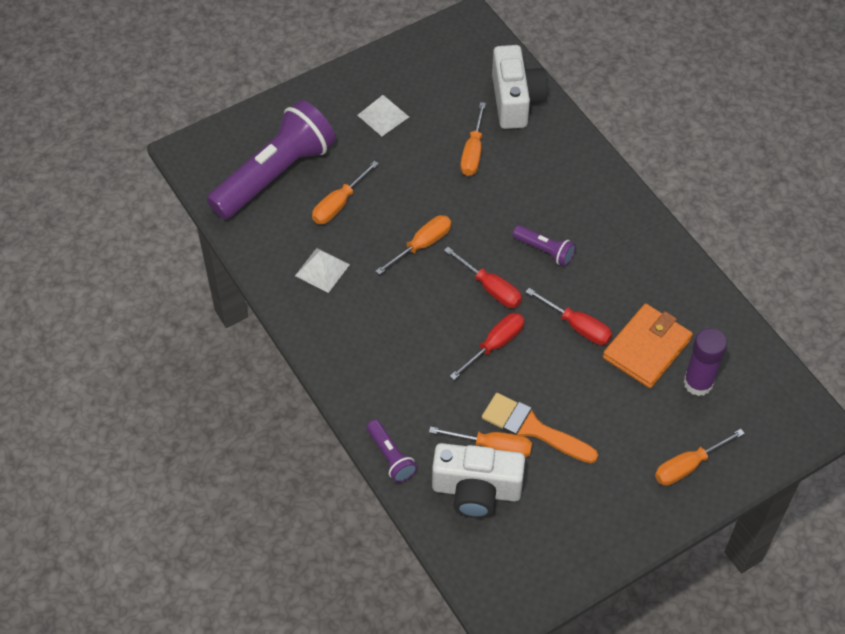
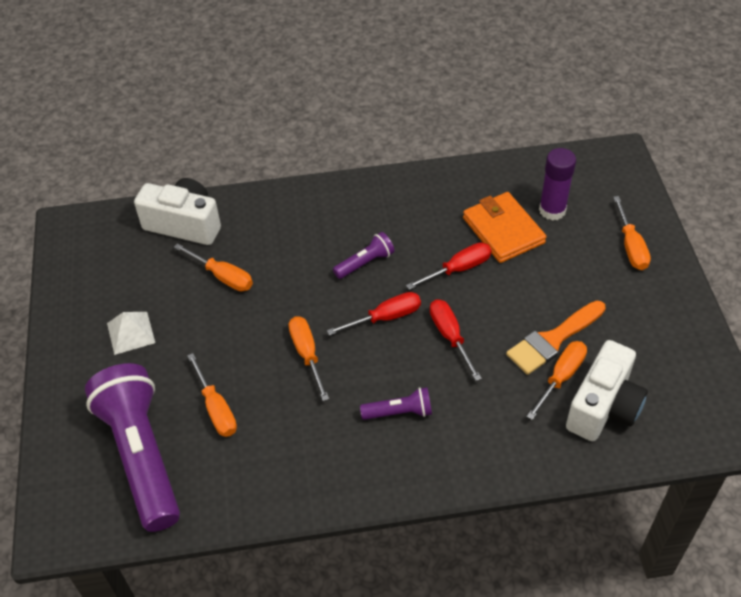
camera: 65 degrees left, 5 degrees down
white pyramid [295,248,350,293] -> none
purple flashlight [367,420,417,483] -> purple flashlight moved to [360,387,432,420]

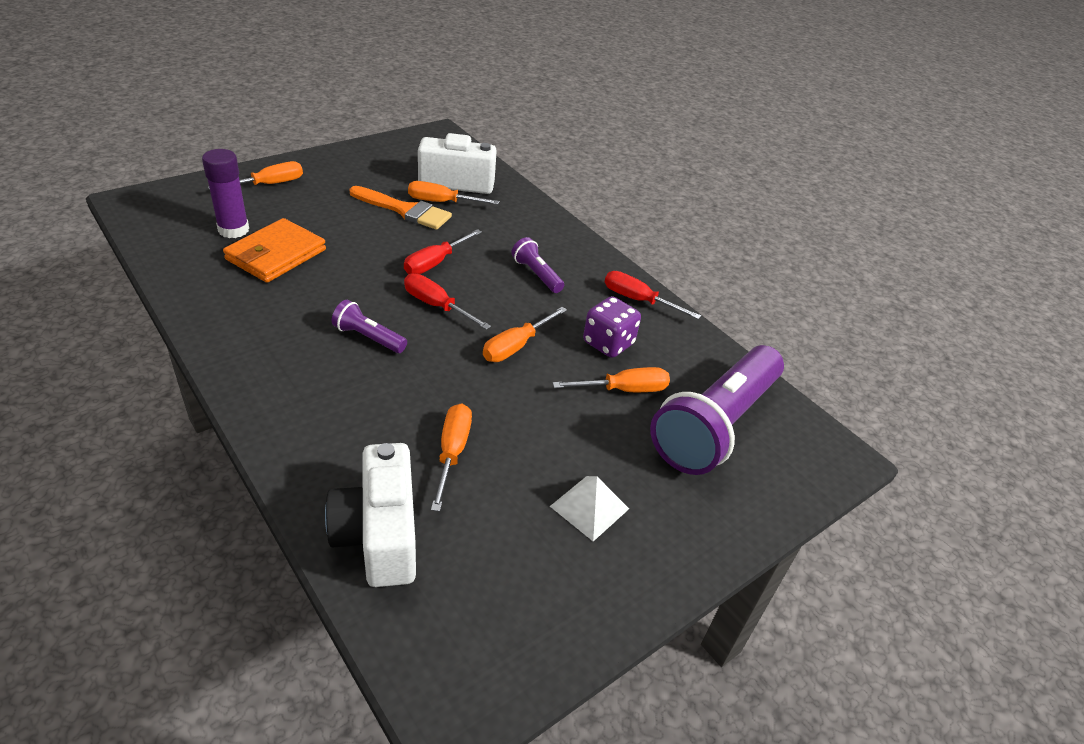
camera: 125 degrees left, 10 degrees down
orange screwdriver [187,353,237,437] -> orange screwdriver turned 45 degrees clockwise [553,367,670,392]
red screwdriver [406,242,492,290] -> red screwdriver moved to [605,271,701,320]
none -> purple dice [583,296,641,358]

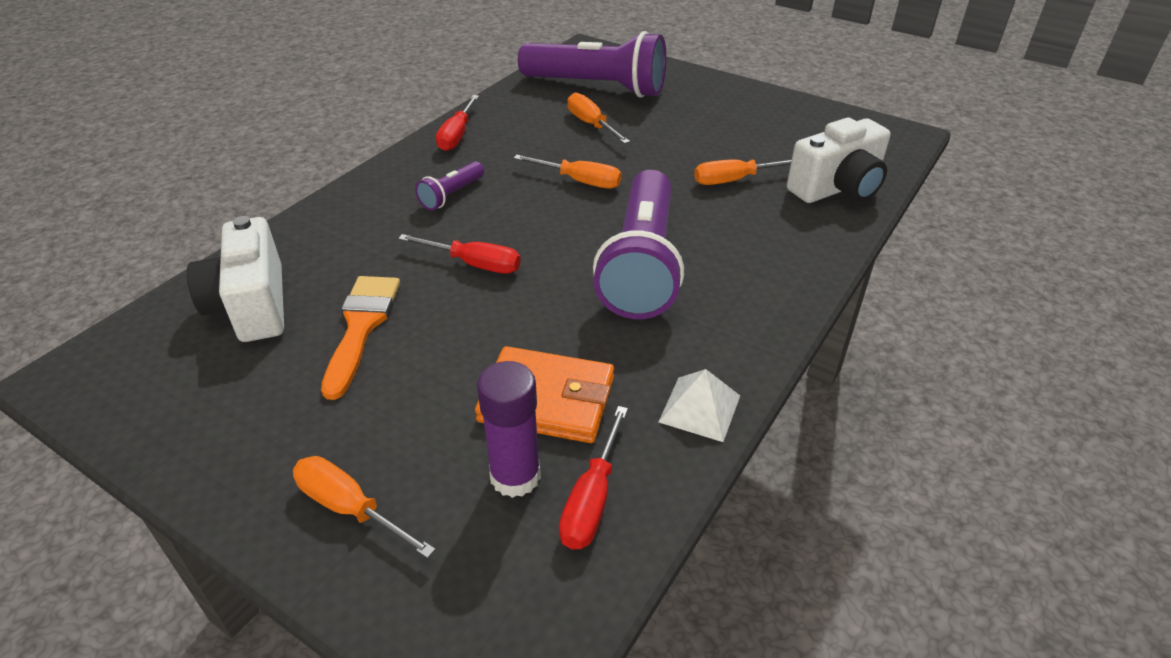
camera: 105 degrees left, 0 degrees up
purple flashlight [332,300,407,353] -> purple flashlight [593,170,684,319], size x2.28
red screwdriver [404,273,491,330] -> red screwdriver moved to [559,406,628,550]
orange screwdriver [408,181,499,205] -> none
white pyramid [550,476,629,541] -> white pyramid moved to [659,369,740,442]
purple dice [583,296,641,358] -> none

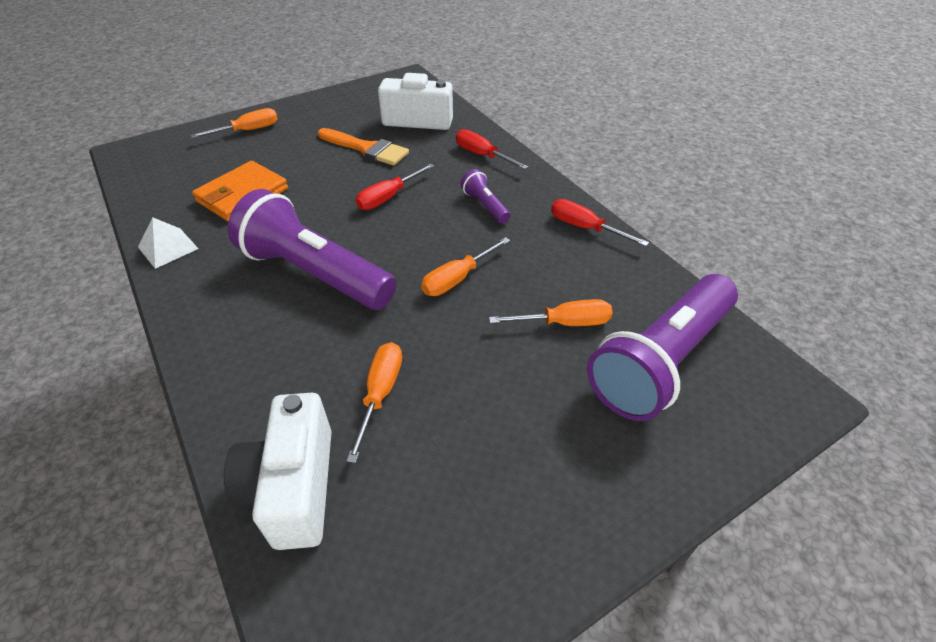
camera: 115 degrees right, 5 degrees up
purple glue stick [477,361,541,498] -> none
red screwdriver [559,406,628,550] -> red screwdriver moved to [456,129,528,169]

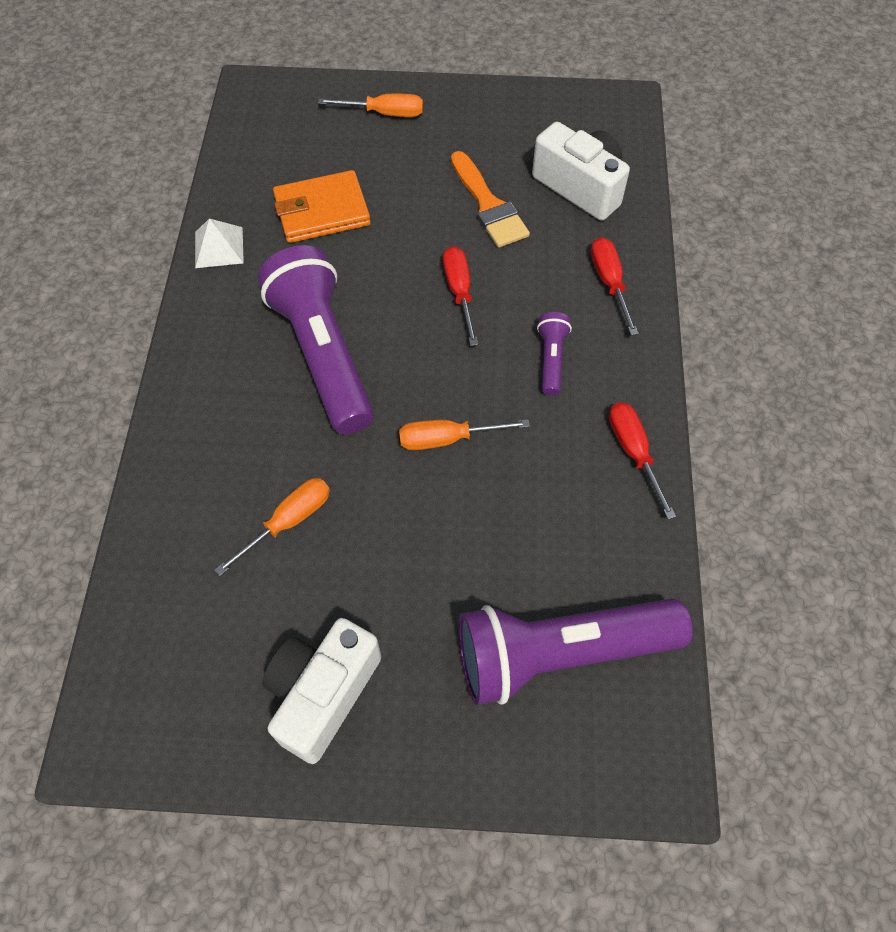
camera: 35 degrees right, 15 degrees up
white camera [224,393,332,550] -> white camera moved to [262,618,381,764]
red screwdriver [355,163,434,210] -> red screwdriver turned 90 degrees clockwise [443,246,478,346]
orange screwdriver [489,299,612,326] -> none

